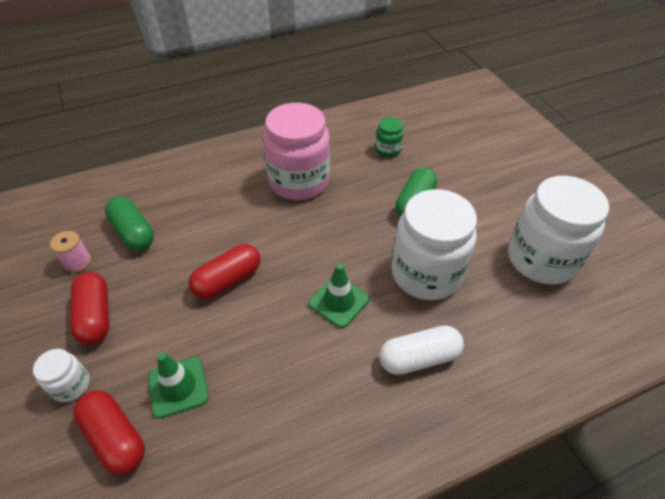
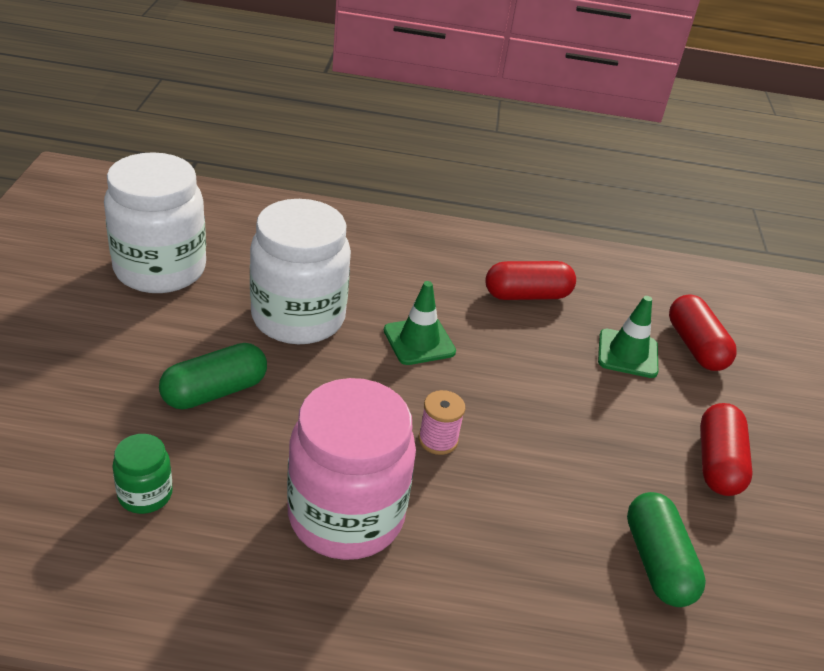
camera: 155 degrees left, 10 degrees down
white jar [33,349,90,402] -> none
pink spool [50,231,91,273] -> pink spool moved to [419,390,465,455]
red capsule [189,244,260,299] -> red capsule moved to [485,261,576,300]
white capsule [379,325,464,375] -> none

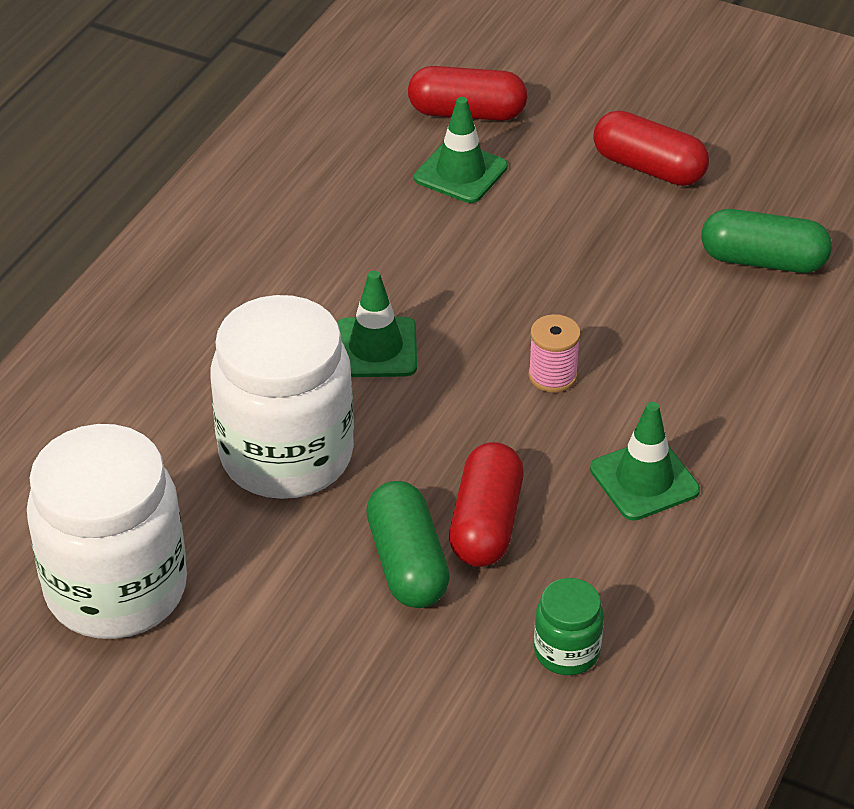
camera: 65 degrees left, 5 degrees up
pink jar [287,378,416,560] -> green traffic cone [590,402,700,521]
red capsule [485,261,576,300] -> red capsule moved to [449,442,524,567]

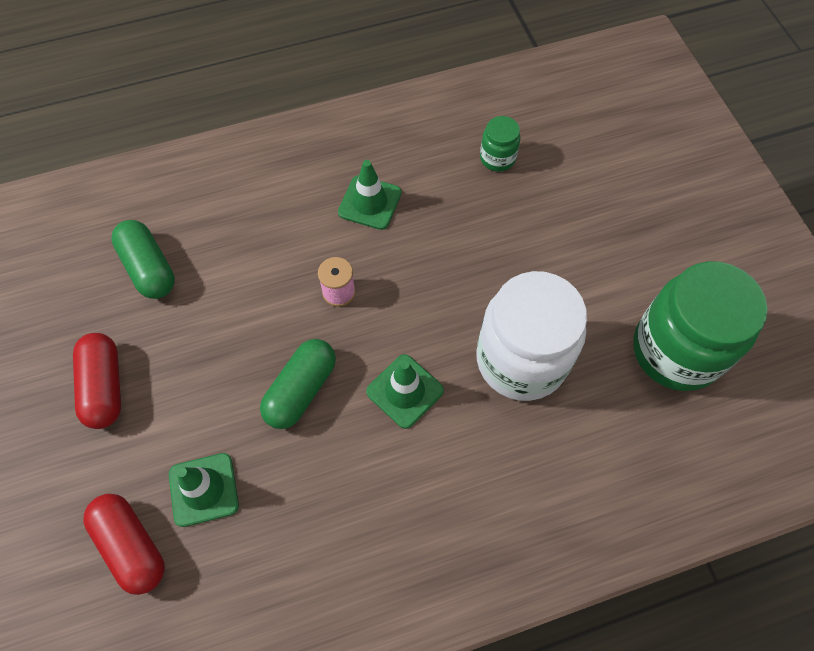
camera: 135 degrees left, 20 degrees up
white jar [27,424,187,639] -> green jar [633,261,768,391]
green capsule [366,481,450,608] -> green capsule moved to [260,339,336,429]
red capsule [449,442,524,567] -> none

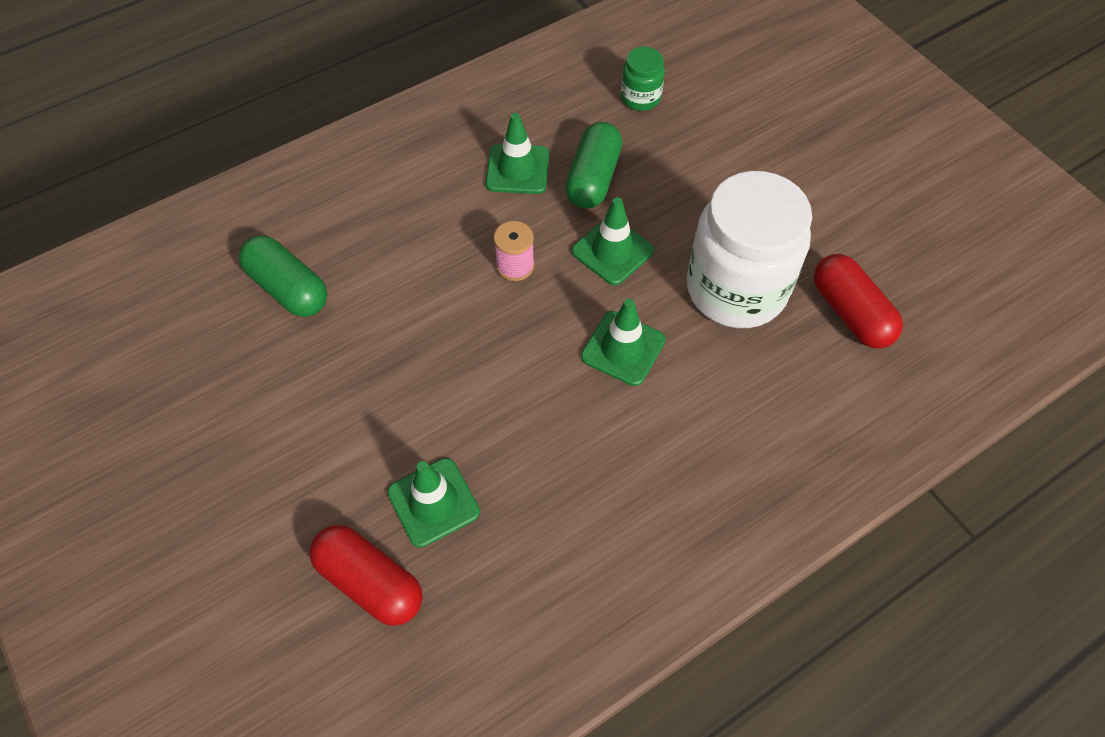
camera: 15 degrees left, 5 degrees down
red capsule [73,333,121,429] -> red capsule moved to [814,254,903,349]
green capsule [260,339,336,429] -> green capsule moved to [565,122,622,209]
green jar [633,261,768,391] -> none
none -> green traffic cone [572,197,654,285]

